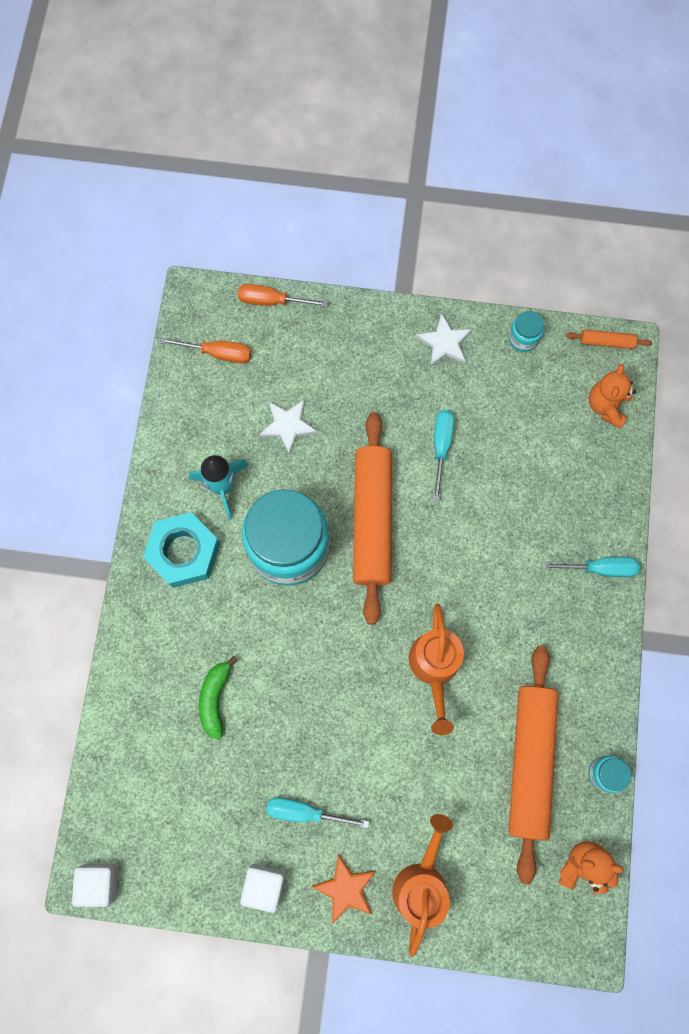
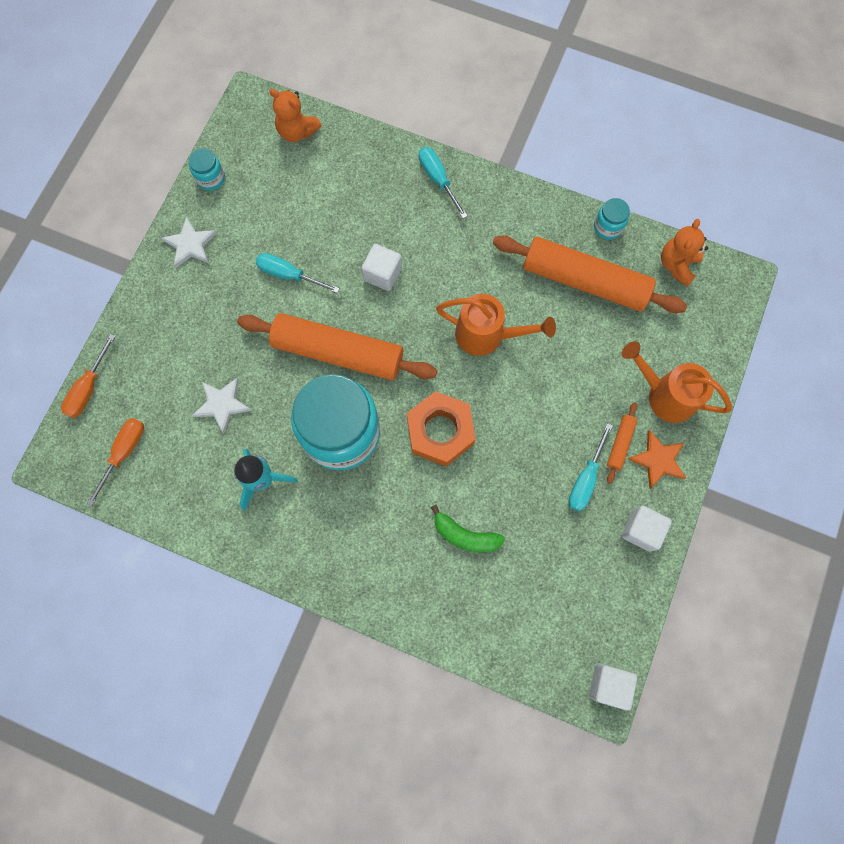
camera: 75 degrees left, 0 degrees up
turquoise nut [143,512,220,588] -> none
turquoise screwdriver [541,557,640,577] -> turquoise screwdriver turned 45 degrees counterclockwise [419,147,467,218]
orange rolling pin [566,329,652,349] -> orange rolling pin moved to [607,402,637,484]
none -> white cube [361,244,402,291]
none -> orange nut [407,391,476,466]

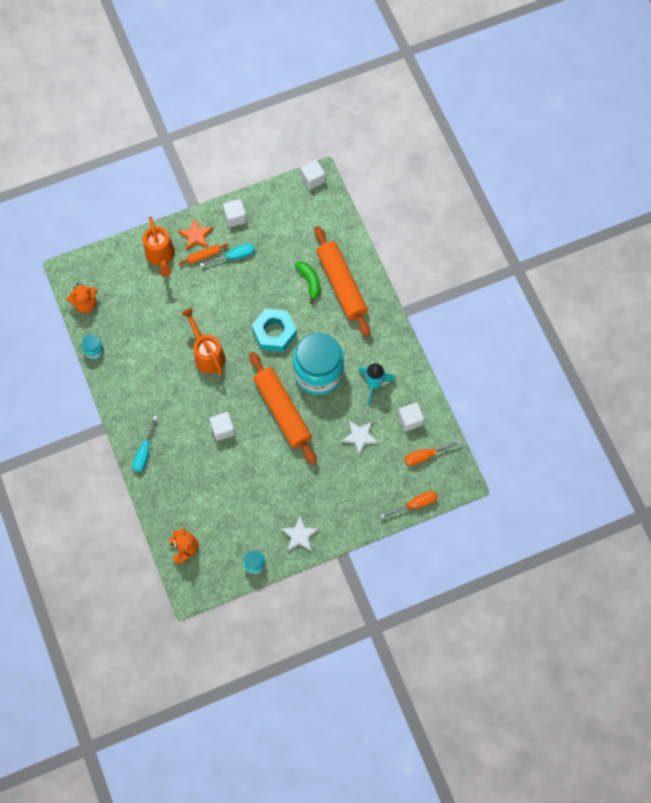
camera: 135 degrees left, 5 degrees down
turquoise screwdriver [256,253,340,293] -> none
orange nut [407,391,476,466] -> turquoise nut [252,308,297,352]
orange rolling pin [493,235,687,313] -> orange rolling pin moved to [314,226,370,337]
none -> white cube [398,402,424,431]

